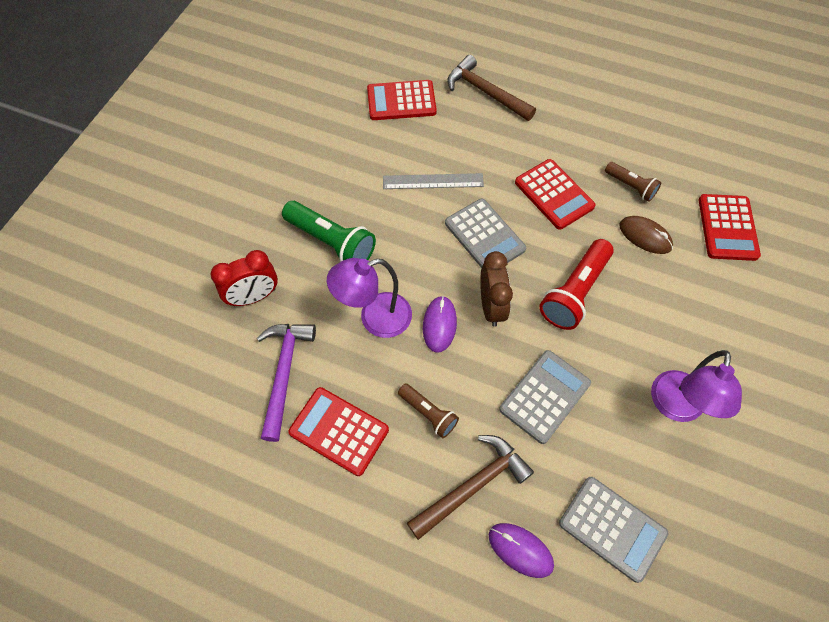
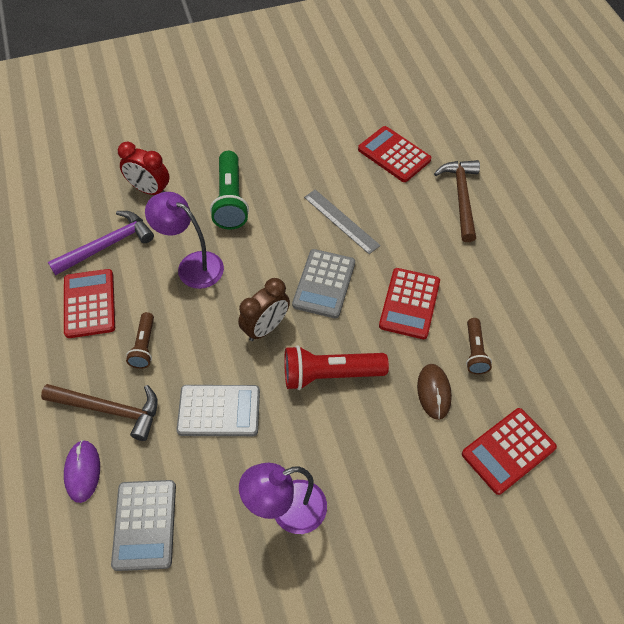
camera: 50 degrees right, 5 degrees down
purple mouse [423,296,457,353] -> none

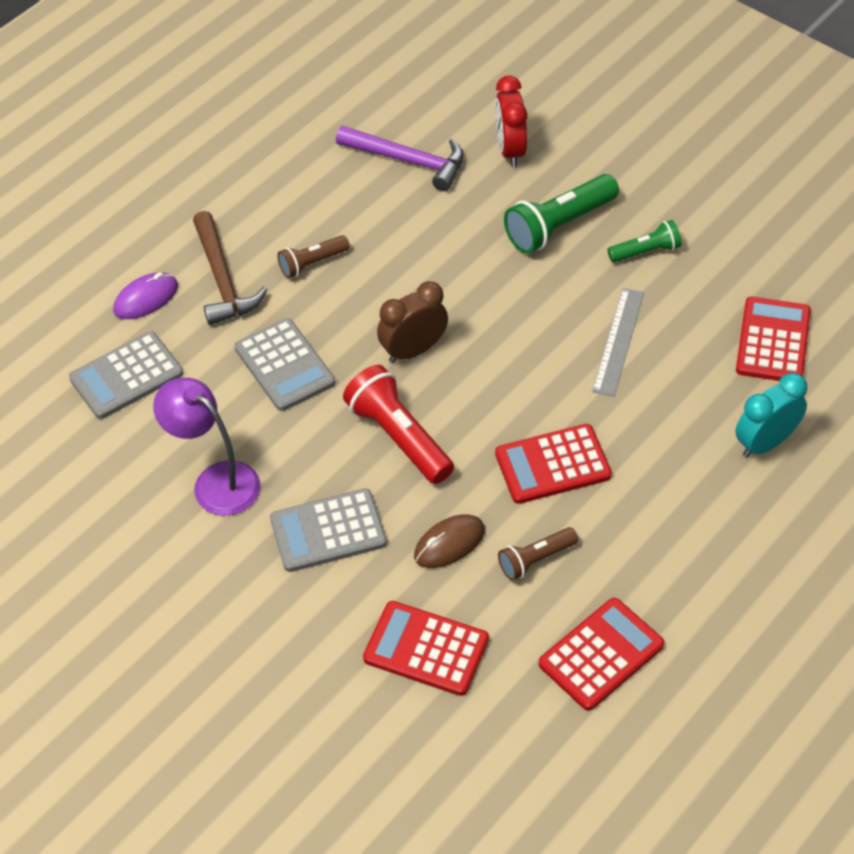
camera: 60 degrees right, 5 degrees down
red calculator [64,269,115,338] -> red calculator moved to [539,598,664,711]
purple lamp [145,192,224,289] -> none
brown clock [238,278,290,341] -> brown clock turned 135 degrees clockwise [377,281,448,363]
grey calculator [292,249,355,318] -> grey calculator moved to [270,488,387,572]
brown hammer [434,160,480,242] -> turquoise clock [735,373,807,458]
none -> green flashlight [607,220,681,262]

